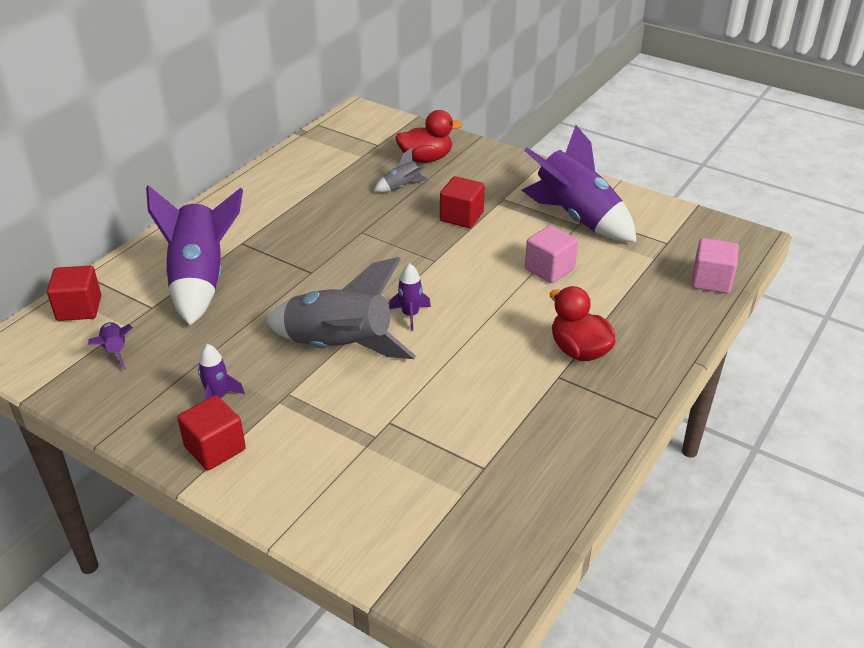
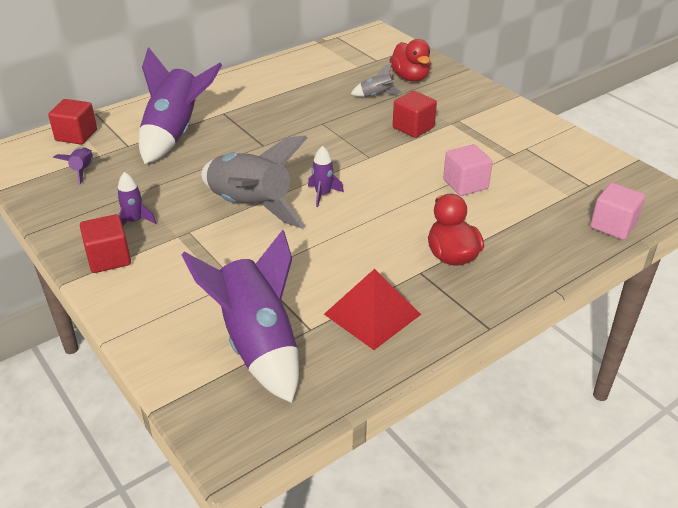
camera: 20 degrees right, 0 degrees up
red duck [395,110,463,163] -> red duck turned 60 degrees clockwise [390,39,431,82]
purple rocket [521,125,636,242] -> purple rocket moved to [181,230,299,403]
none -> red pyramid [324,269,421,350]

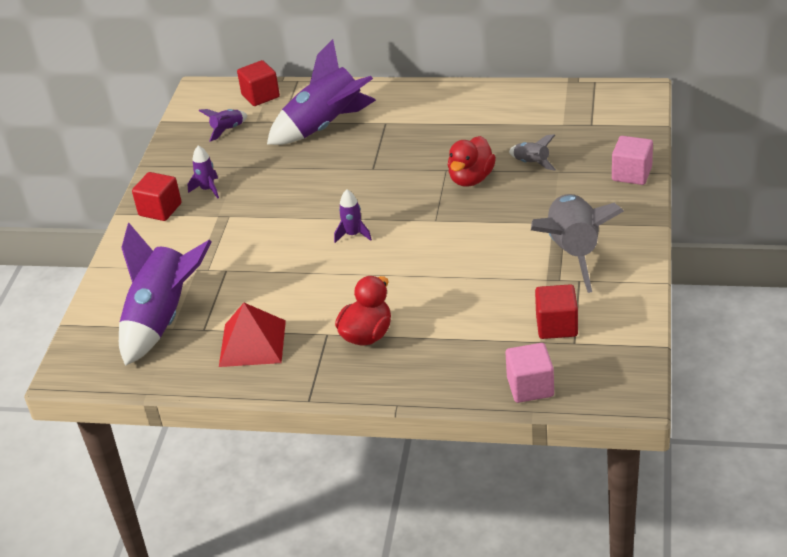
camera: 50 degrees right, 0 degrees up
grey rocket [201,135,307,228] -> grey rocket moved to [531,194,624,293]
red duck [390,39,431,82] -> red duck moved to [448,136,496,187]
red cube [393,91,437,138] -> red cube moved to [535,284,578,339]
pink cube [443,144,493,196] -> pink cube moved to [612,136,653,185]

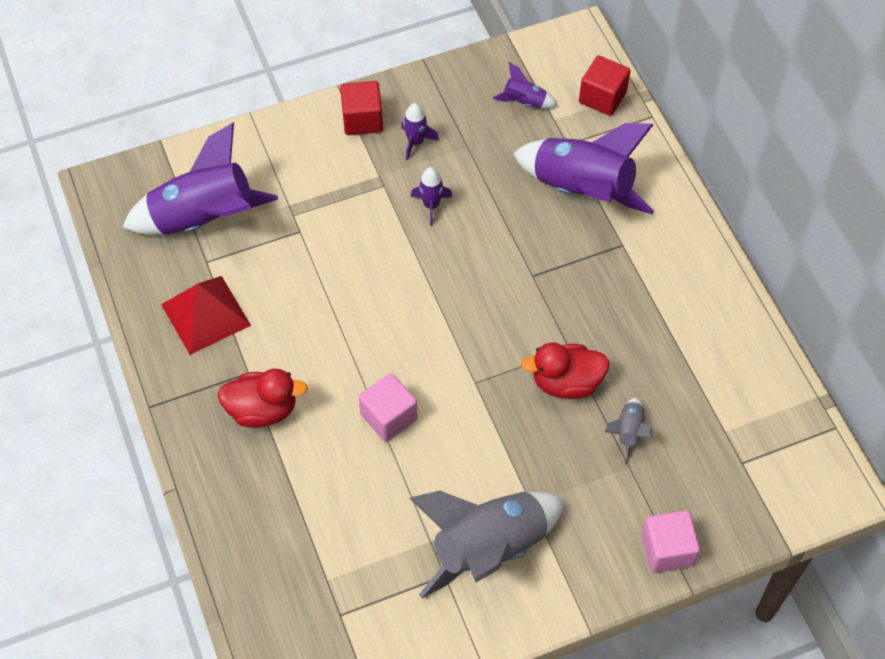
camera: 55 degrees right, 20 degrees up
purple rocket [334,189,372,243] -> purple rocket moved to [411,167,453,226]
pink cube [506,343,554,403] -> pink cube moved to [359,373,418,442]
red cube [535,284,578,339] -> none

